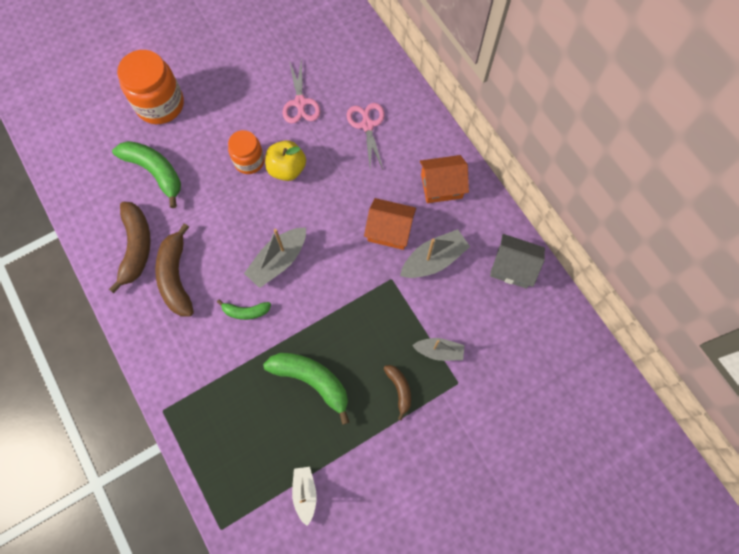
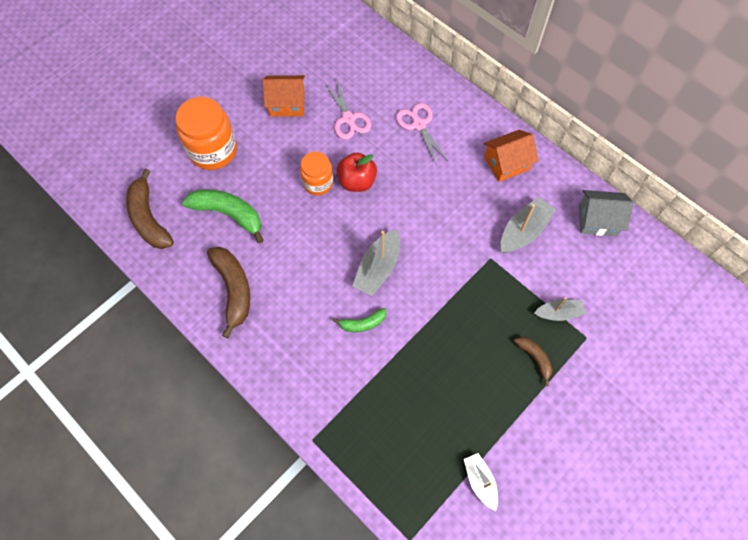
camera: 15 degrees left, 5 degrees down
brown banana [155,223,194,316] -> brown banana moved to [126,169,174,249]
green banana [263,353,349,425] -> none
yellow apple [265,140,306,181] -> red apple [337,152,377,192]
orange house [364,198,416,250] -> orange house moved to [263,75,305,117]

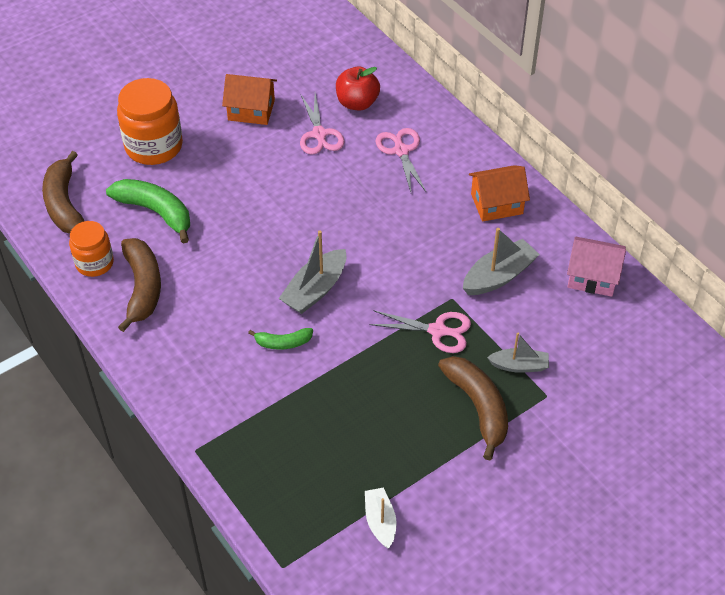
camera: 10 degrees right, 15 degrees down
orange jar [300,151,333,195] -> orange jar moved to [69,221,114,277]
red apple [337,152,377,192] -> red apple moved to [336,67,380,111]
brown banana [514,337,553,386] -> brown banana [438,356,508,461], size x1.83
grey house [579,190,633,236] -> pink house [567,236,626,297]
none -> pink scissors [369,310,471,353]

